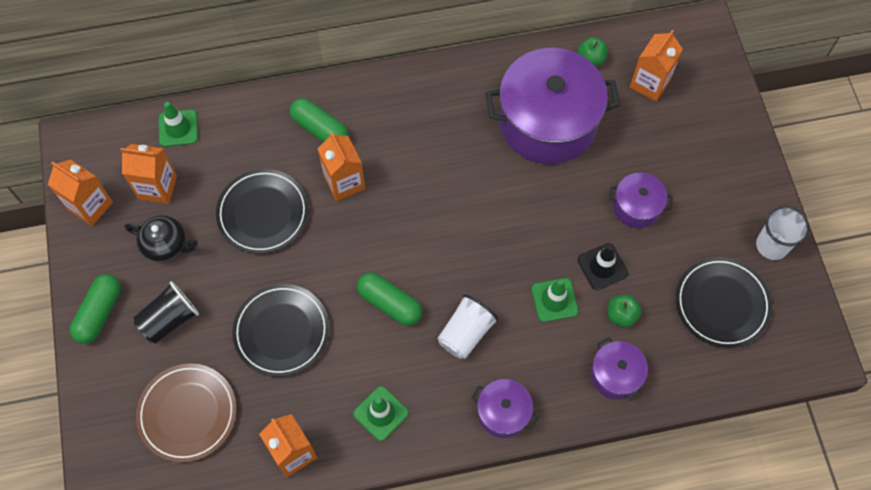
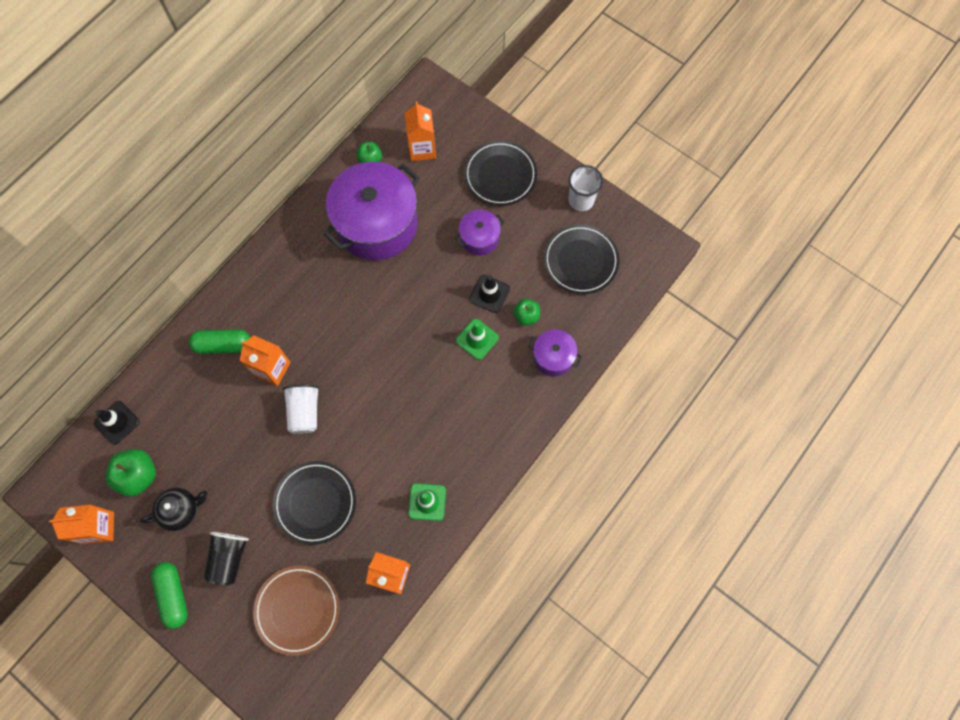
camera: 40 degrees left, 5 degrees up
orange carton [120,144,177,204] -> green apple [106,449,156,496]
green traffic cone [158,102,198,147] -> black traffic cone [94,401,140,445]
black plate [216,169,309,254] -> black plate moved to [464,140,537,206]
green capsule [356,272,422,326] -> none
white cup [437,294,499,359] -> white cup moved to [283,384,320,434]
purple pot [472,379,539,438] -> none

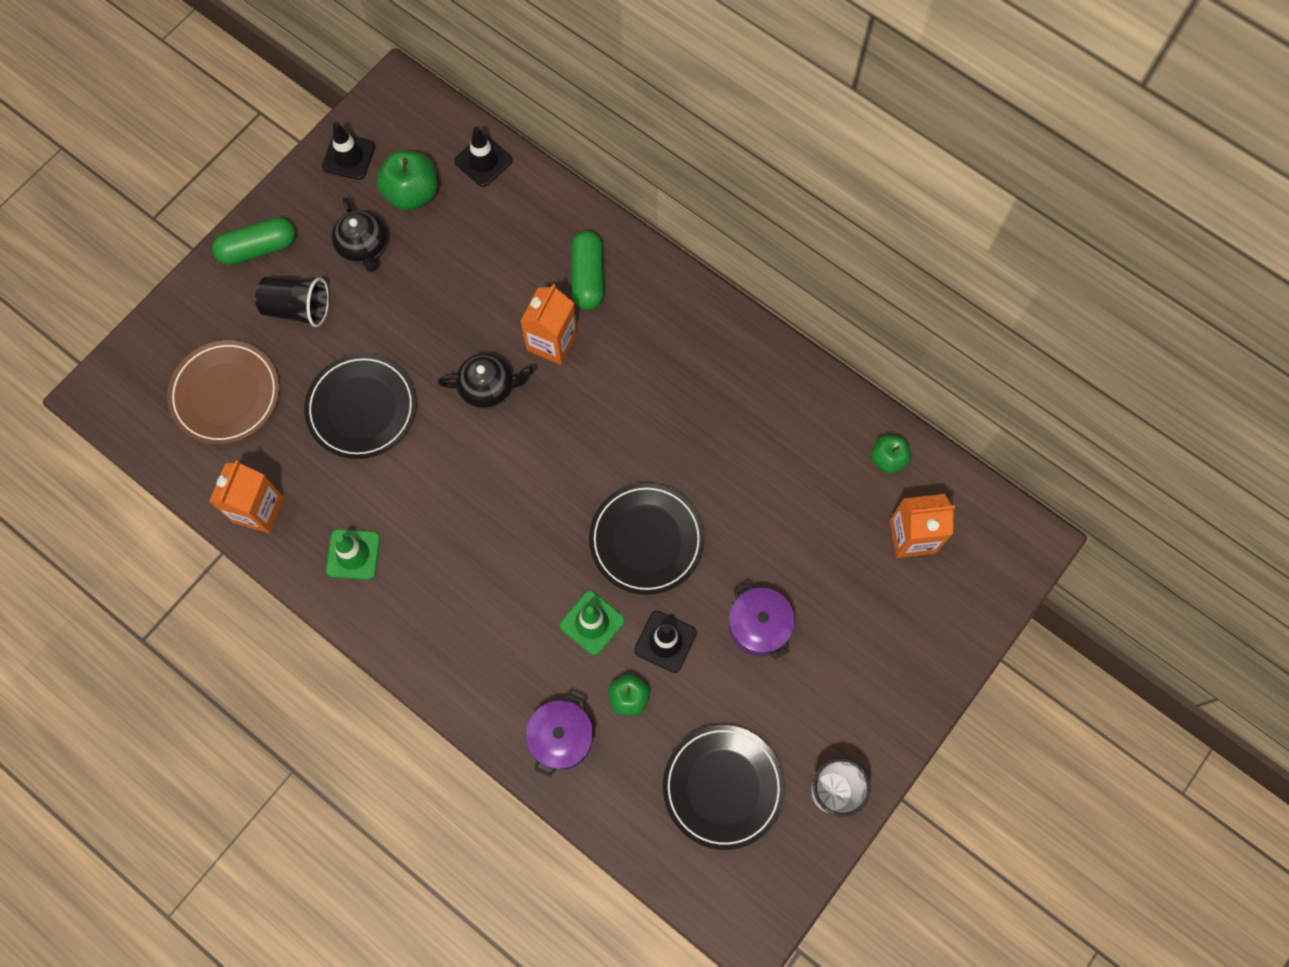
camera: 90 degrees right, 0 degrees up
orange carton [49,505,114,544] -> black traffic cone [322,122,375,180]
white cup [283,384,320,434] -> black teapot [438,353,534,409]
purple pot [324,162,420,260] -> none
black plate [464,140,537,206] -> black plate moved to [589,483,704,595]

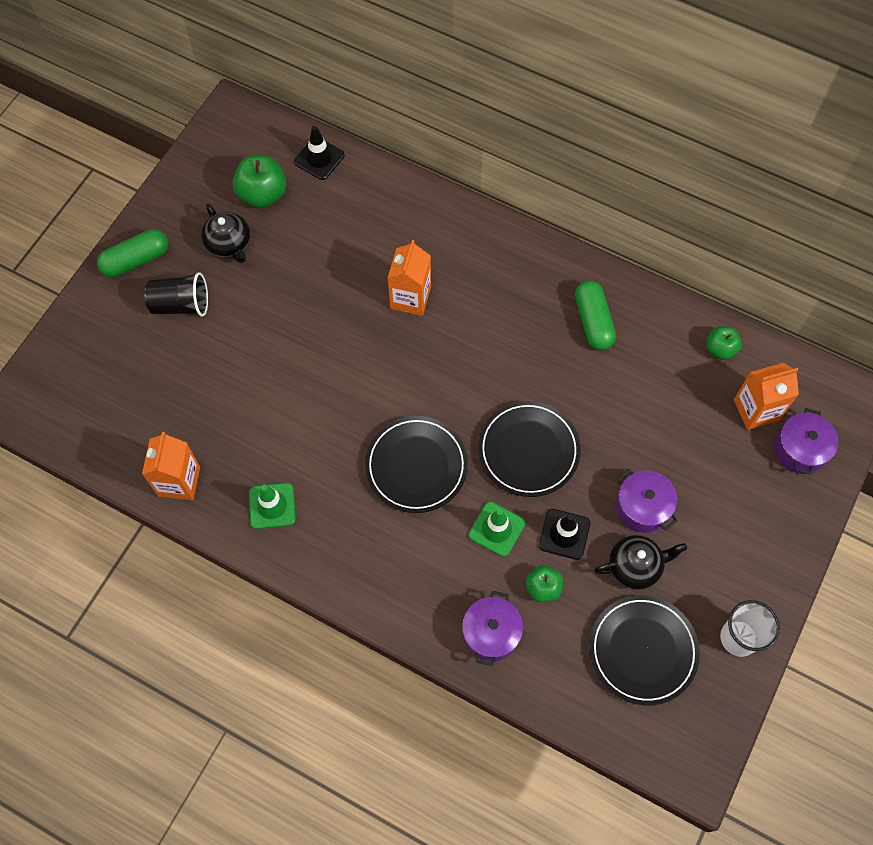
camera: 10 degrees left, 5 degrees down
brown plate [167,340,280,445] -> none
black plate [304,354,416,459] -> black plate moved to [365,416,468,513]
black traffic cone [322,122,375,180] -> none
black teapot [438,353,534,409] -> black teapot moved to [594,535,687,590]
green capsule [571,231,604,310] -> green capsule moved to [575,280,616,350]
none -> purple pot [775,408,838,475]

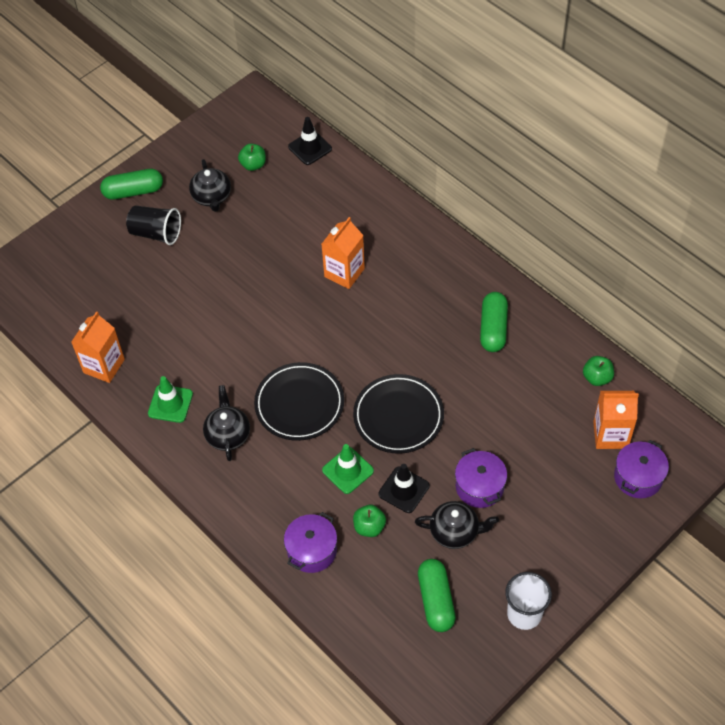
camera: 20 degrees right, 10 degrees down
green apple [233,156,286,208] -> green apple [238,144,266,171], size x0.61
black plate [589,595,700,705] -> green capsule [418,559,456,632]
none -> black teapot [203,385,250,461]

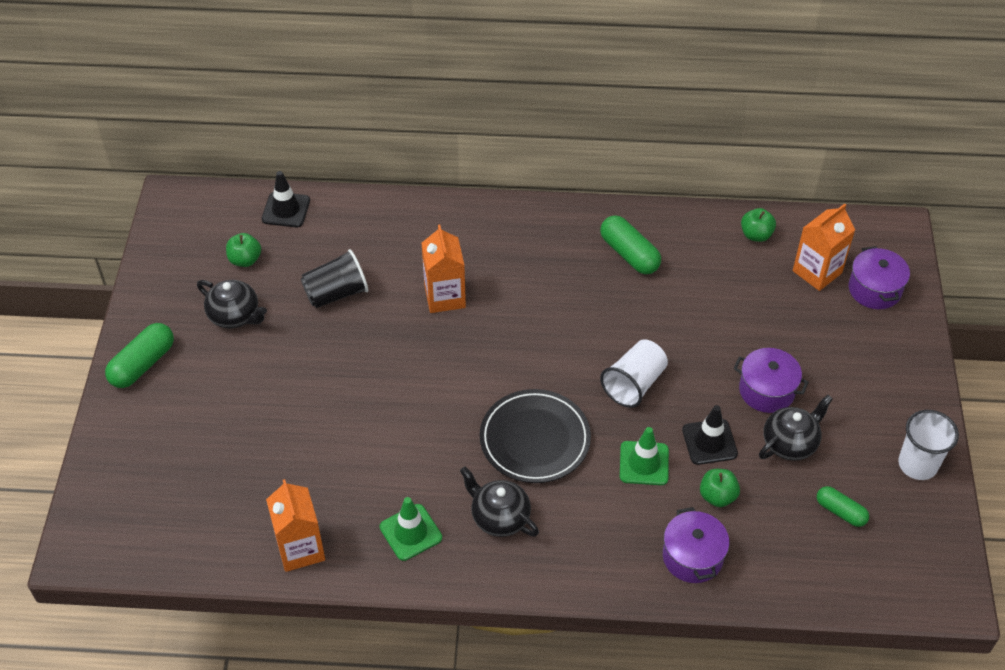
camera: 45 degrees left, 5 degrees down
black cup [126,205,181,245] -> black cup moved to [301,249,368,308]
black plate [353,374,444,454] -> white cup [600,339,668,408]
green capsule [418,559,456,632] -> green capsule [817,486,869,527], size x0.63

